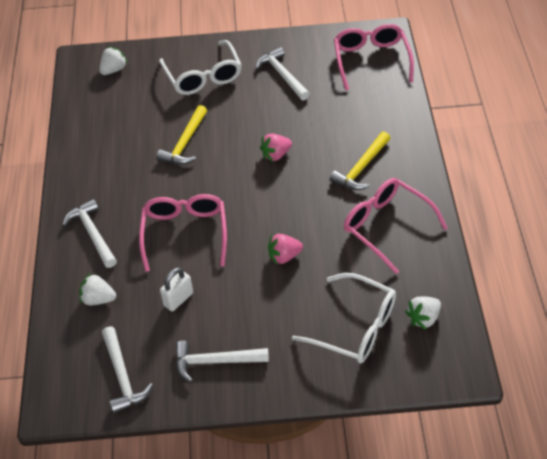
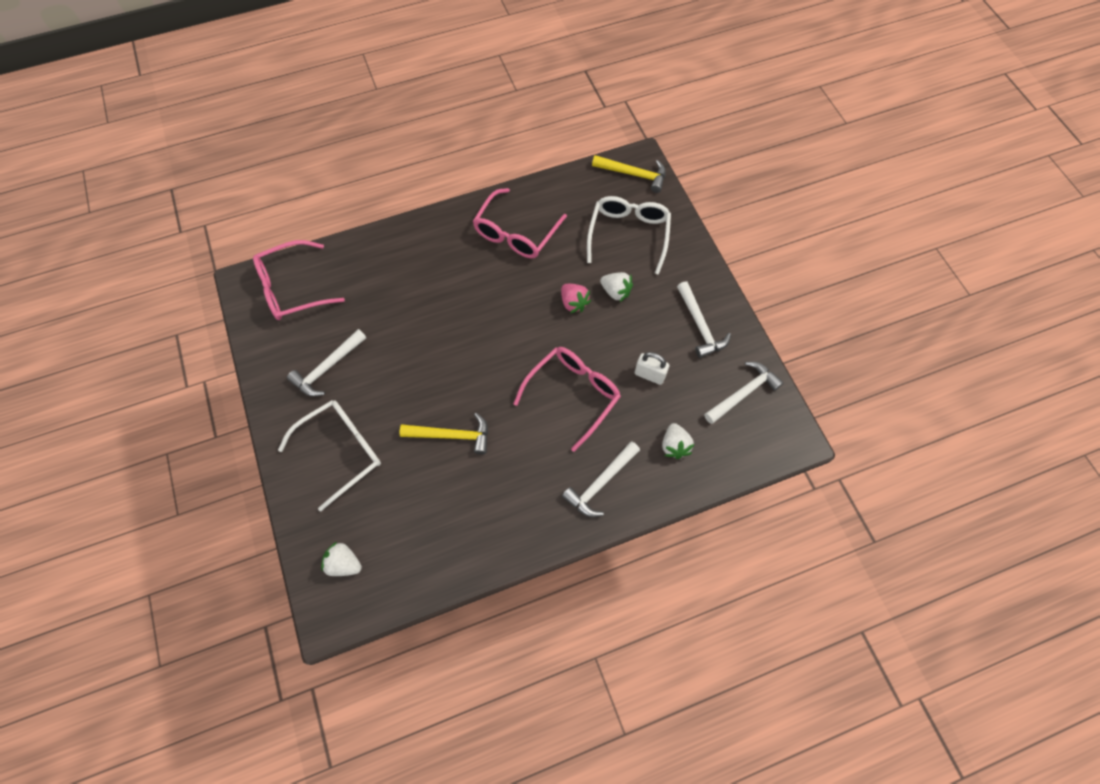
camera: 110 degrees left, 15 degrees up
pink glasses [139,194,227,272] -> pink glasses turned 150 degrees clockwise [513,347,621,452]
pink strawberry [260,133,292,162] -> none
yellow hammer [330,132,390,190] -> yellow hammer moved to [592,155,666,193]
white strawberry [405,296,441,330] -> white strawberry moved to [600,272,633,302]

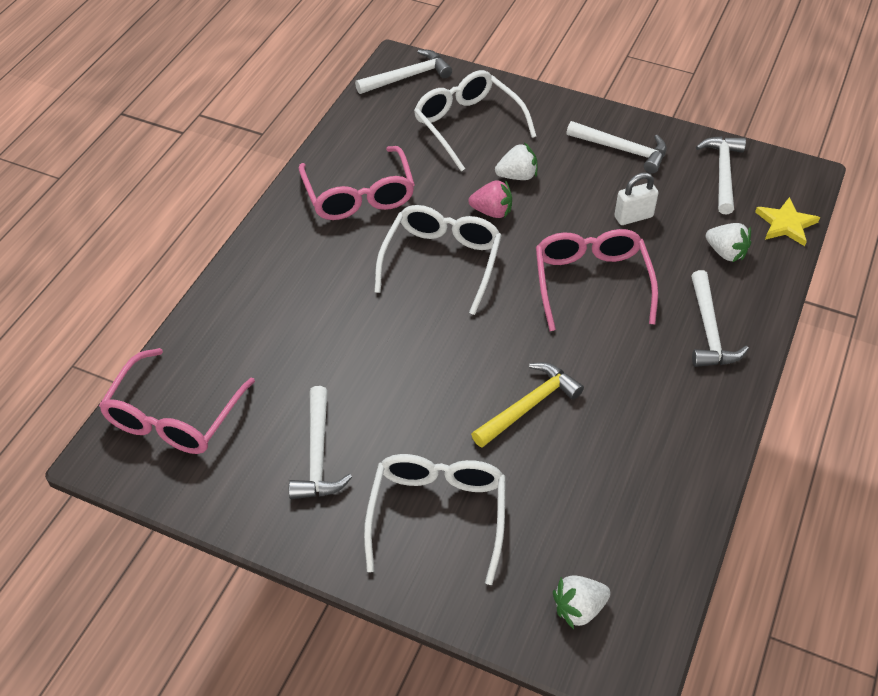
camera: 45 degrees left, 15 degrees down
yellow hammer [592,155,666,193] -> white hammer [355,49,452,94]
none -> white glasses [374,205,502,315]
none -> yellow star [755,197,820,246]

